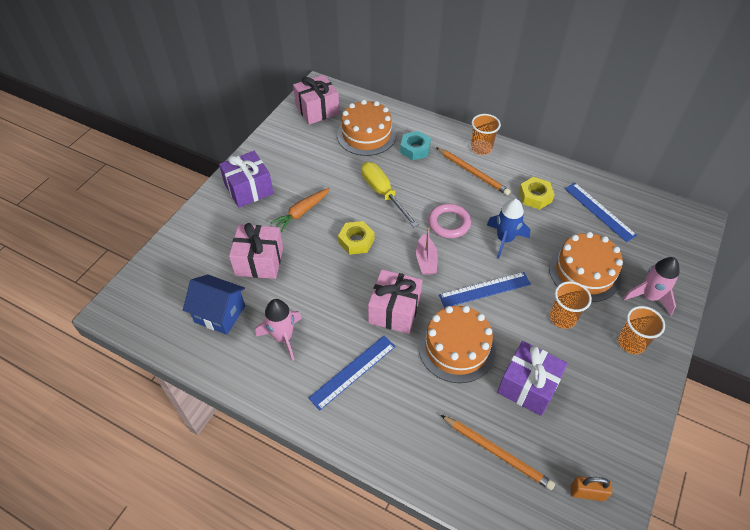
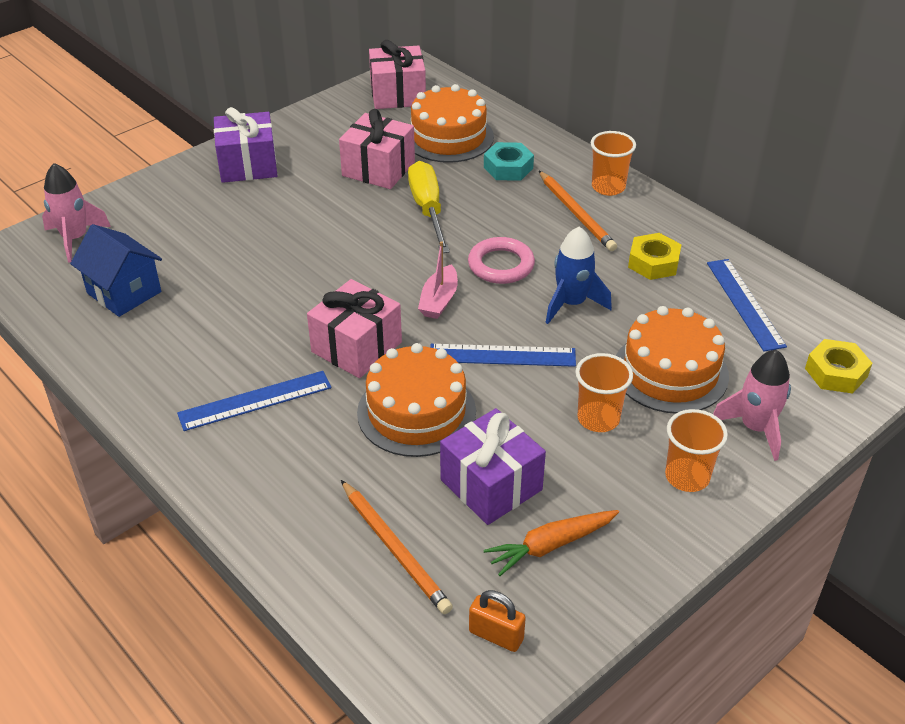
camera: 20 degrees right, 10 degrees down
pink gift [229,223,283,279] -> pink gift moved to [339,109,415,189]
pink rocket [255,299,302,361] -> pink rocket moved to [42,163,111,263]
orange carrot [270,188,330,232] -> orange carrot moved to [484,510,619,576]
yellow nut [338,221,374,255] -> yellow nut moved to [805,339,872,394]

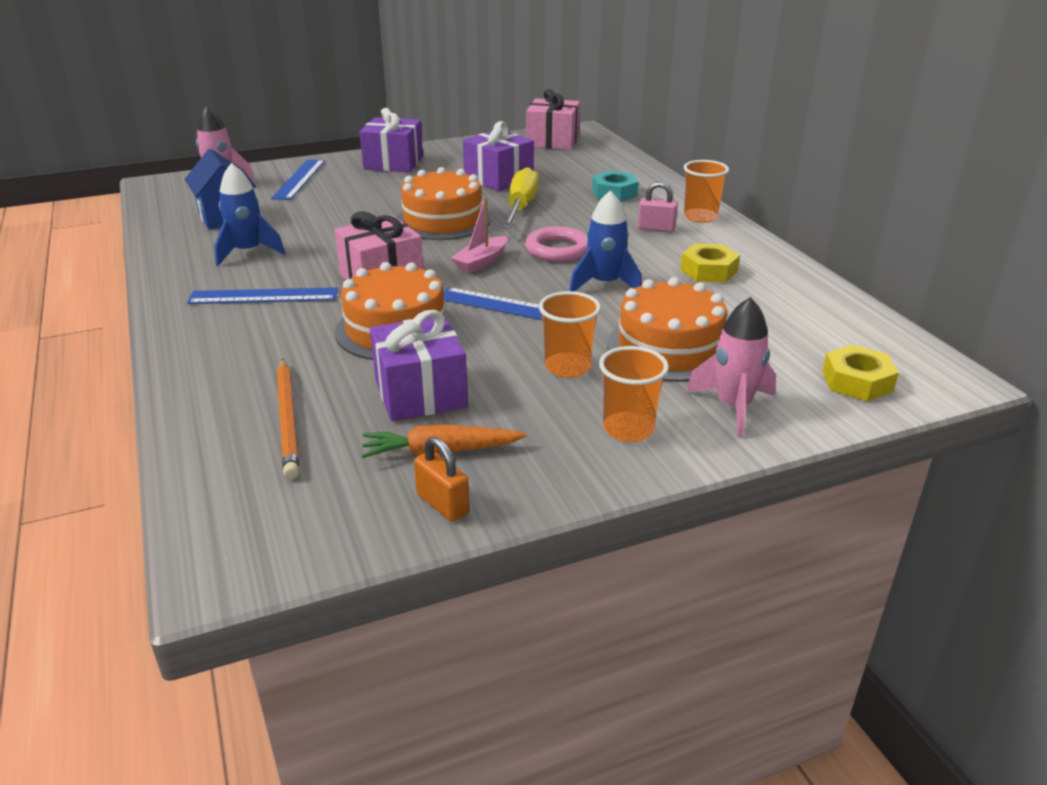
camera: 20 degrees right, 10 degrees down
pink gift [339,109,415,189] -> purple gift [463,121,534,191]
orange cake [410,84,494,163] -> orange cake moved to [396,167,491,240]
orange padlock [469,590,526,652] -> orange padlock moved to [414,437,470,522]
orange pencil [539,171,617,251] -> pink padlock [638,181,678,232]
blue ruler [707,259,787,351] -> blue ruler moved to [271,159,325,200]
none -> blue rocket [214,163,285,266]

